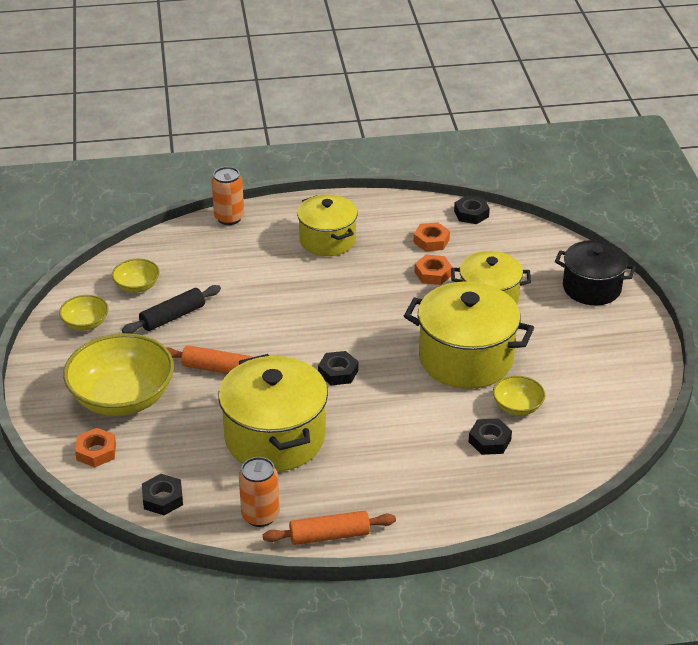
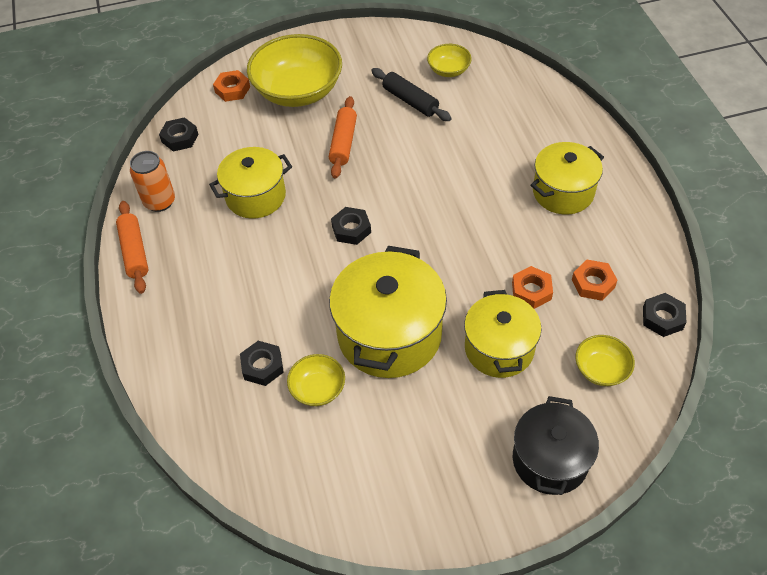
camera: 85 degrees right, 15 degrees up
yellow bowl [59,295,109,331] -> yellow bowl moved to [575,335,635,386]
orange can [212,167,244,225] -> none
yellow pot [218,354,328,472] -> yellow pot [209,147,292,219], size x0.66

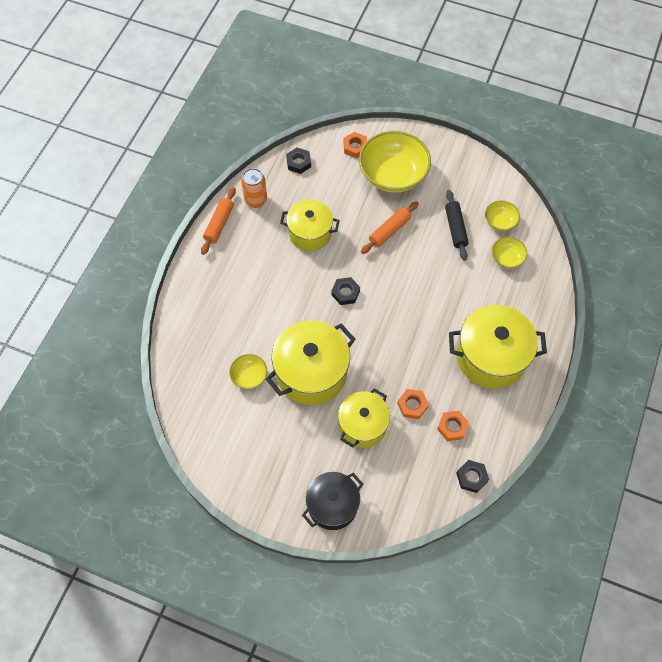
camera: 35 degrees right, 10 degrees up
black nut [240,341,284,386] -> none
yellow pot [531,142,604,214] -> yellow pot [449,305,547,389], size x1.52
yellow bowl [575,335,635,386] -> yellow bowl moved to [492,237,527,268]

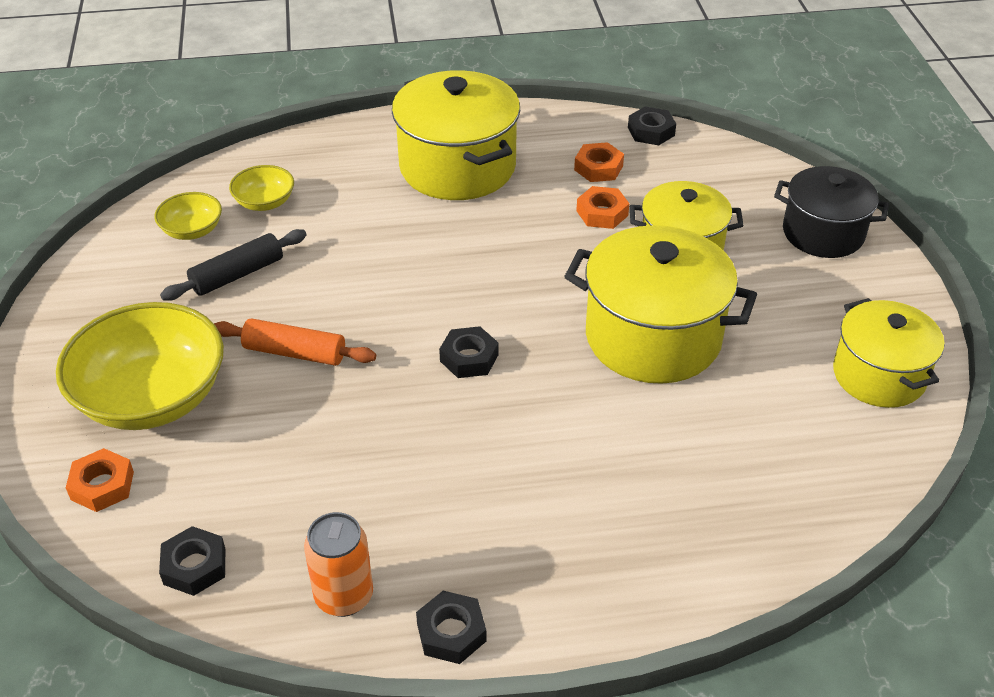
camera: 120 degrees left, 20 degrees down
orange rolling pin [201,187,236,255] -> black nut [416,591,486,664]
yellow bowl [229,354,267,389] -> none
yellow pot [280,199,340,251] -> yellow pot moved to [833,298,944,408]

